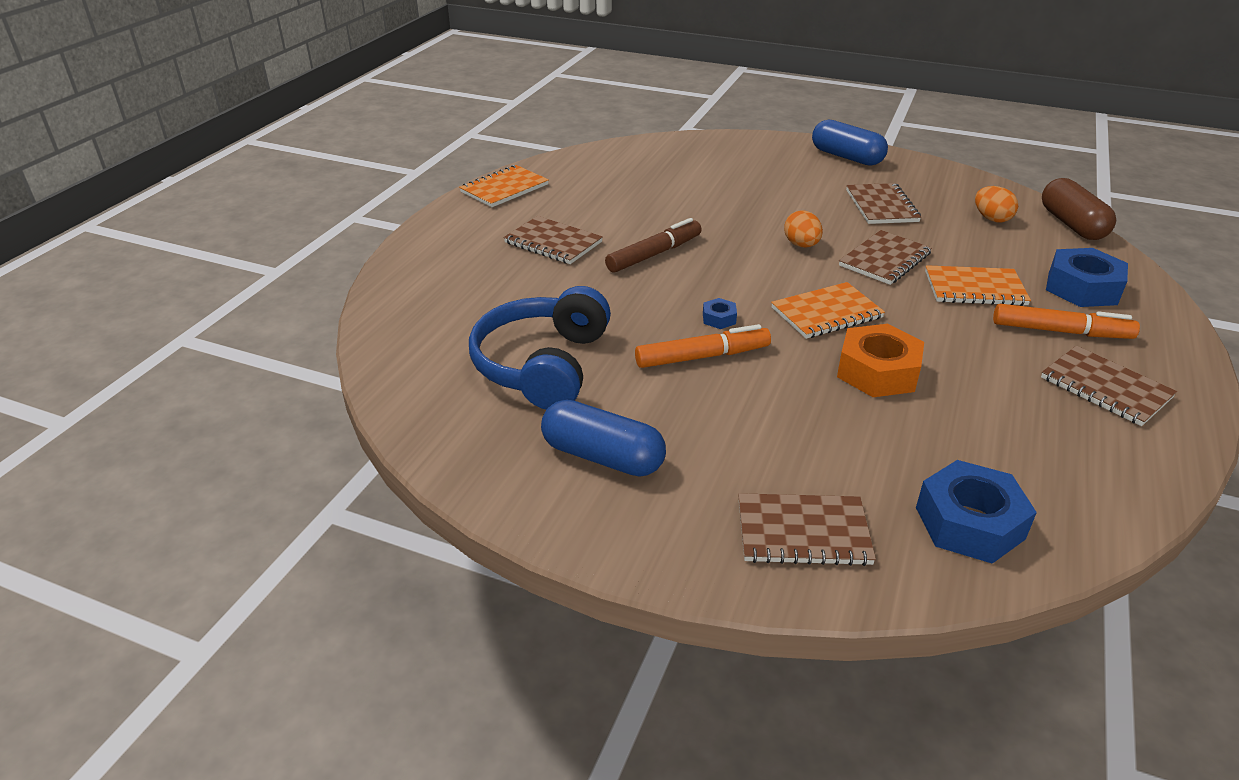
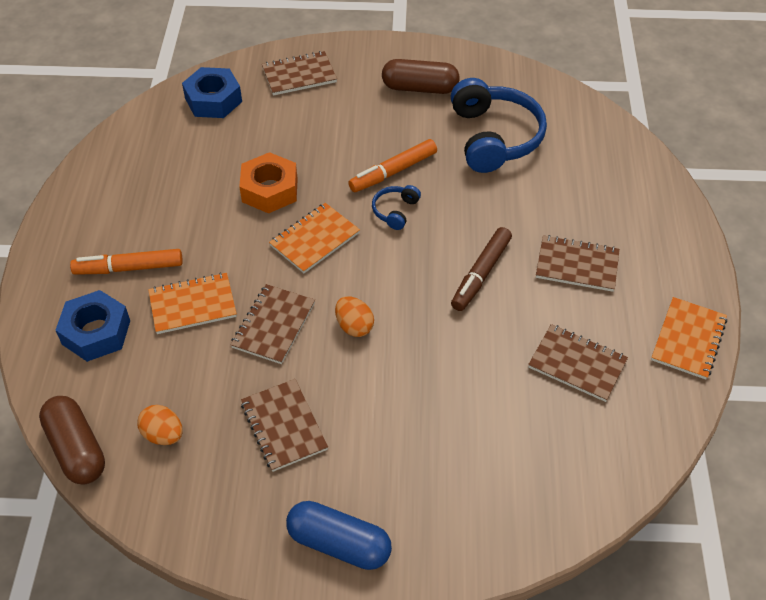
camera: 160 degrees right, 15 degrees up
blue capsule [541,400,666,476] -> brown capsule [382,59,460,94]
blue nut [703,298,737,329] -> blue headphones [372,185,421,230]
brown notebook [1041,346,1177,426] -> brown notebook moved to [528,324,628,402]

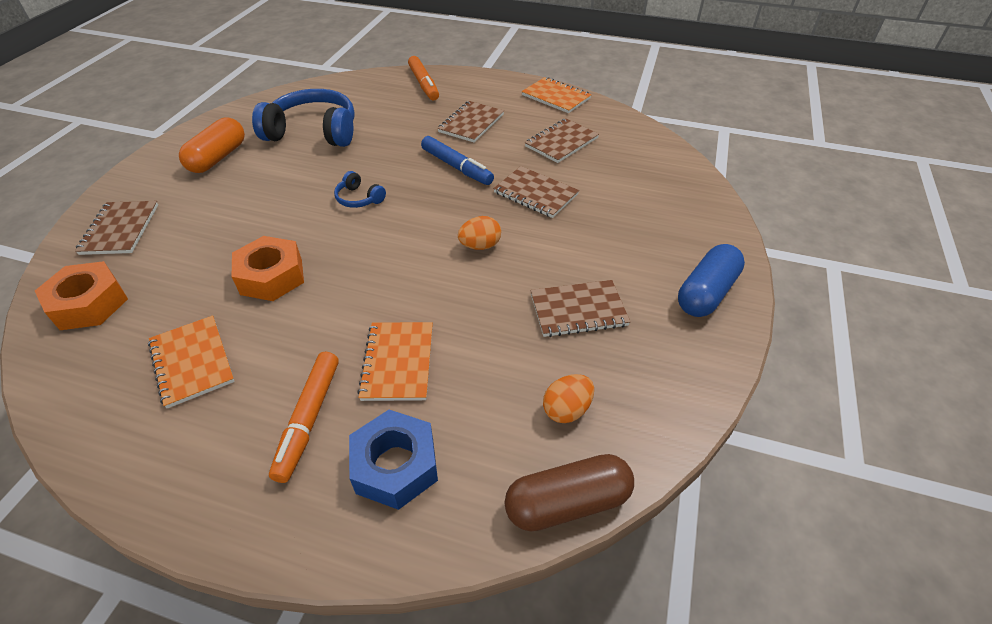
camera: 75 degrees left, 5 degrees down
blue nut [182,67,242,118] -> orange nut [35,261,128,330]
brown notebook [230,284,315,364] -> brown notebook moved to [493,166,579,218]
orange notebook [269,203,360,273] -> orange notebook moved to [148,315,235,409]
orange marker [348,139,437,192] -> orange marker moved to [408,56,439,100]
brown capsule [382,59,460,94] -> orange capsule [179,118,245,173]
brown marker [451,227,512,311] -> blue marker [421,136,494,185]

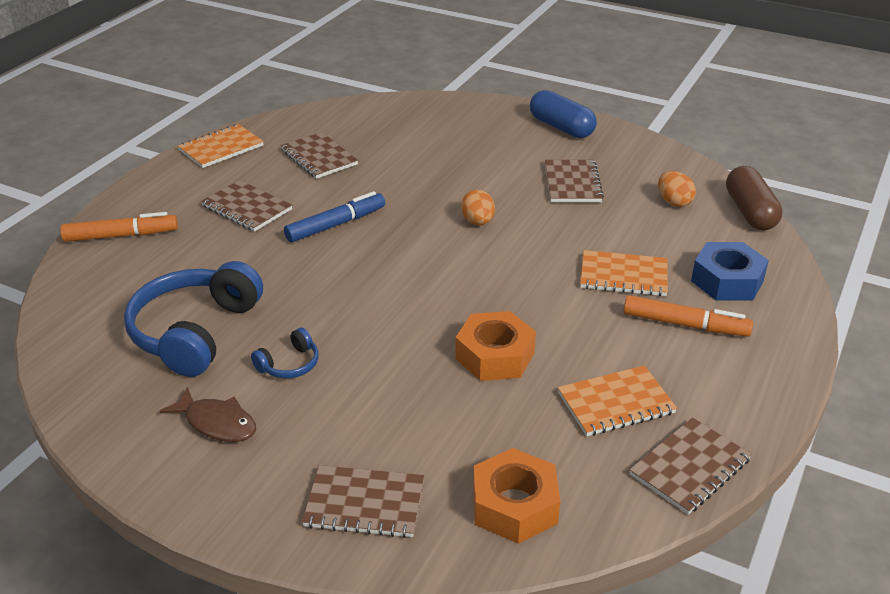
camera: 80 degrees left, 10 degrees down
orange capsule [179,118,245,173] -> brown fish [160,387,256,442]
blue headphones [334,171,386,208] -> blue headphones moved to [251,328,319,379]
brown notebook [493,166,579,218] -> brown notebook moved to [629,417,752,515]

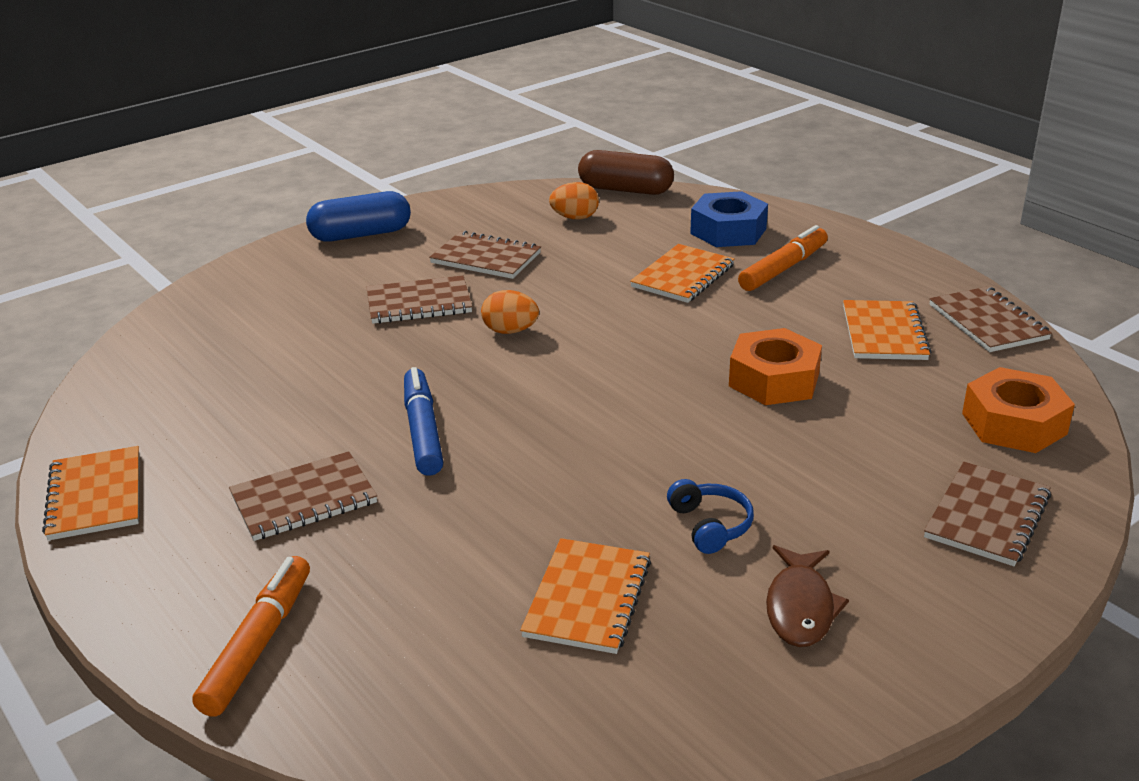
camera: 65 degrees left, 5 degrees down
blue headphones [124,261,263,377] -> orange notebook [520,538,651,654]
brown fish [160,387,256,442] -> brown fish turned 135 degrees clockwise [766,545,849,647]
brown notebook [280,132,358,179] -> brown notebook moved to [366,275,472,324]

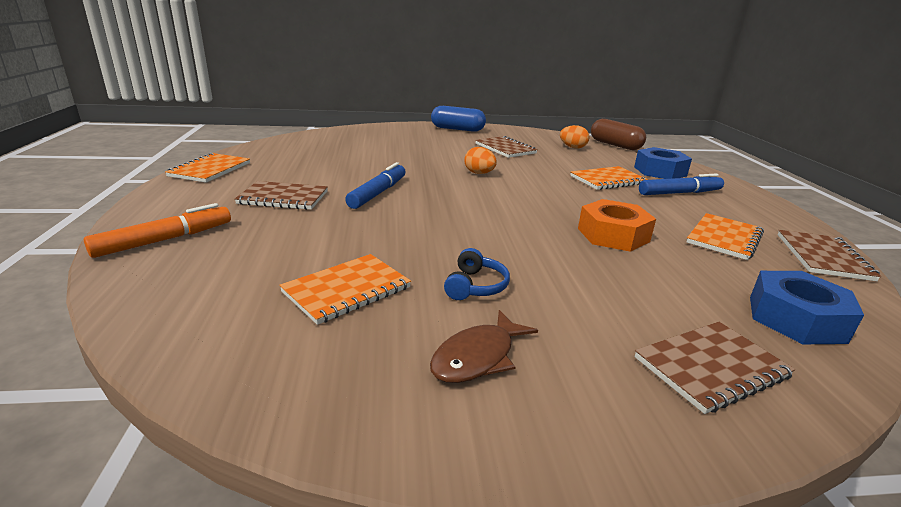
camera: 30 degrees right, 5 degrees down
brown notebook [366,275,472,324] -> none
orange marker [738,225,828,291] -> blue marker [639,174,724,195]
orange nut [962,367,1075,453] -> blue nut [750,271,864,344]

